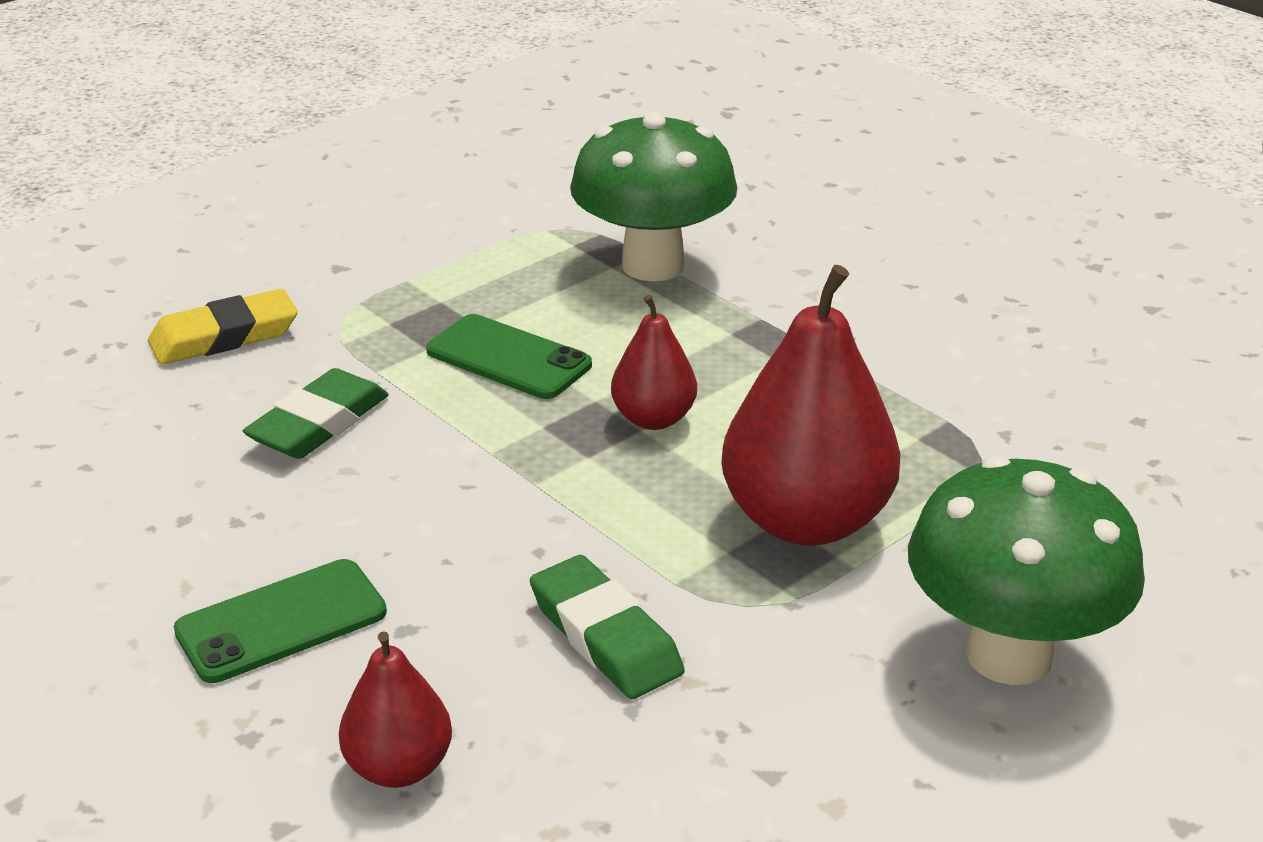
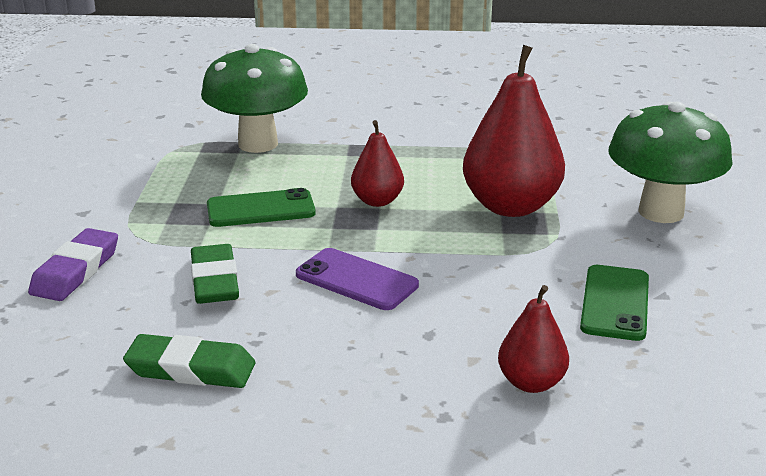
camera: 45 degrees left, 5 degrees down
yellow eraser [148,289,298,365] -> purple eraser [28,228,118,301]
green phone [174,559,387,683] -> green phone moved to [580,265,649,341]
green eraser [530,555,685,699] -> green eraser moved to [123,334,255,388]
none -> purple phone [296,248,419,310]

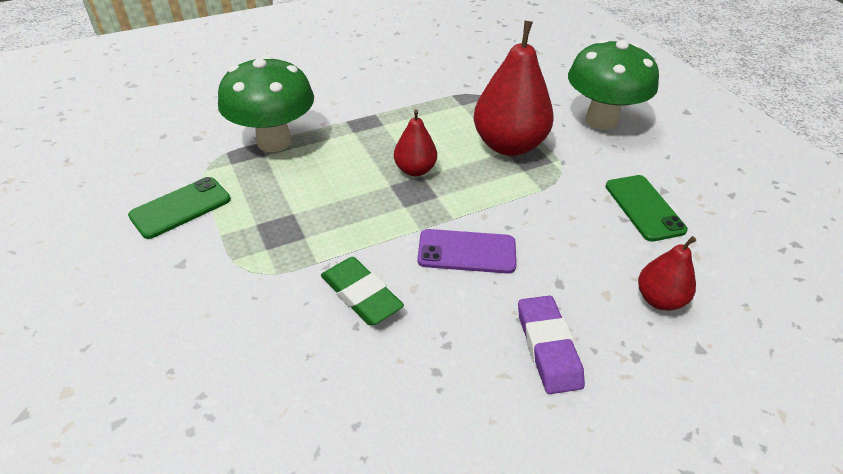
camera: 30 degrees left, 15 degrees up
purple eraser [28,228,118,301] -> purple eraser moved to [518,296,585,394]
green eraser [123,334,255,388] -> none
green phone [207,188,316,227] -> green phone moved to [128,177,231,239]

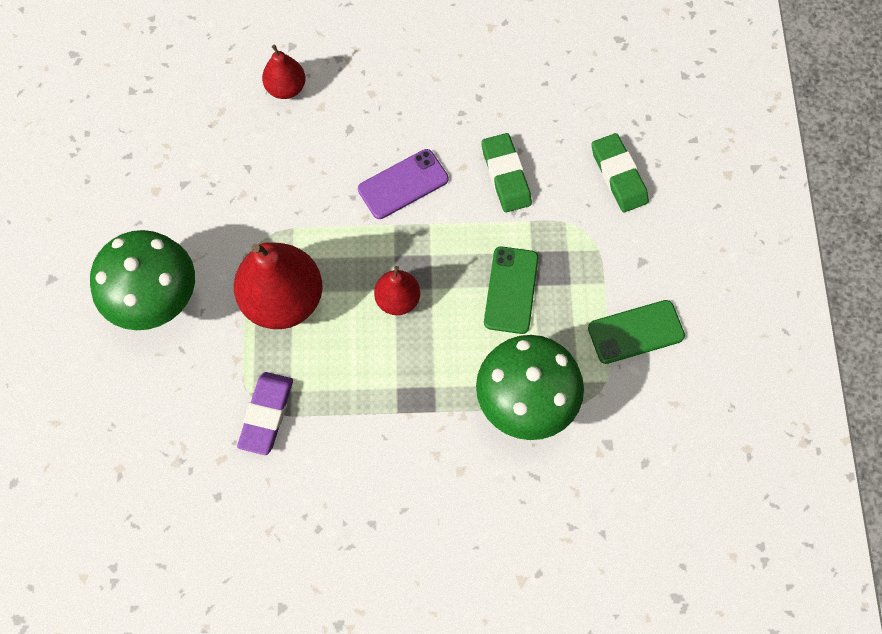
camera: 155 degrees left, 25 degrees up
purple phone [417,229,516,274] -> purple phone turned 60 degrees counterclockwise [358,149,449,219]
purple eraser [518,296,585,394] -> purple eraser moved to [237,372,293,455]
green phone [605,175,688,241] -> green phone moved to [484,247,538,334]
none -> green eraser [591,133,649,212]

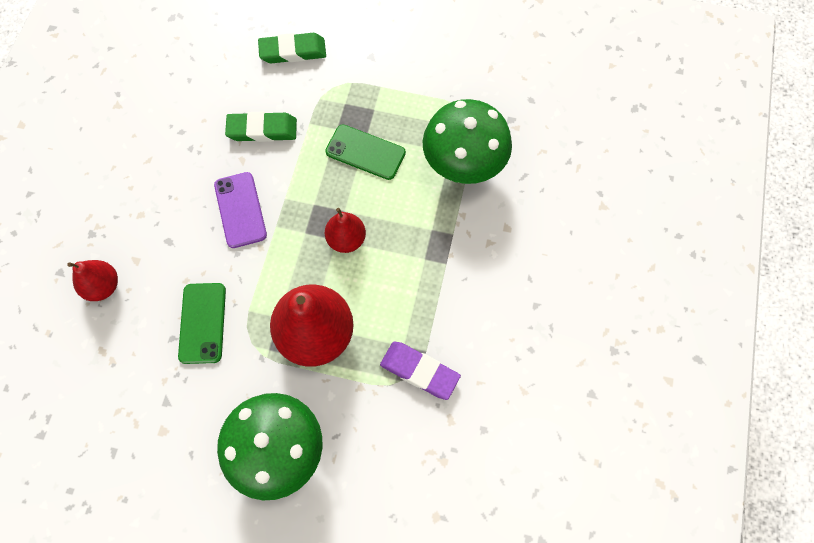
camera: 75 degrees left, 0 degrees up
green phone [588,300,685,364] -> green phone moved to [178,283,226,364]

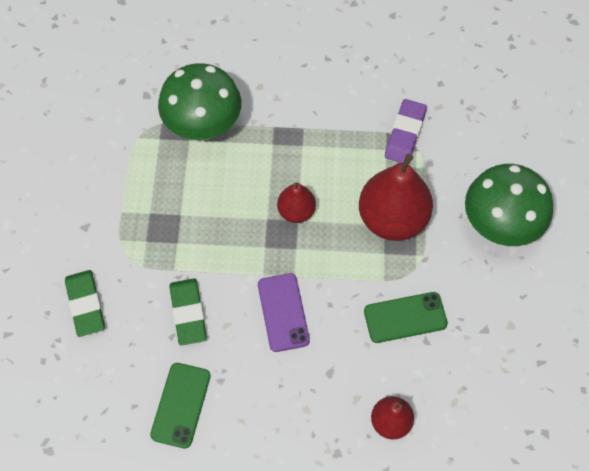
camera: 100 degrees left, 5 degrees down
purple phone [214,172,267,248] -> purple phone turned 75 degrees counterclockwise [258,273,310,352]
green phone [325,125,406,180] -> green phone moved to [150,363,211,448]

